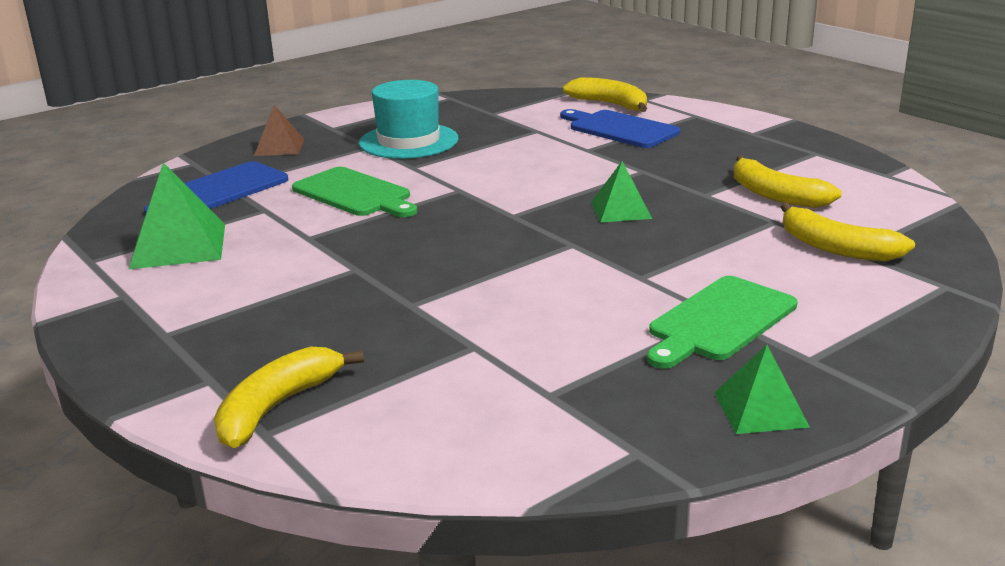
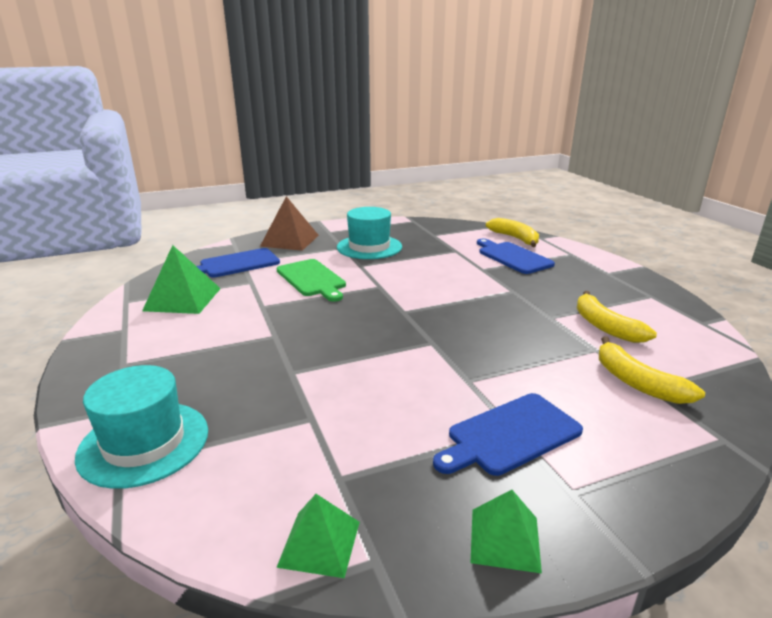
camera: 15 degrees right, 0 degrees up
yellow banana [214,347,364,448] -> turquoise hat [75,365,208,489]
brown pyramid [254,105,305,156] -> brown pyramid [260,196,319,251], size x1.61
green pyramid [591,161,652,223] -> green pyramid moved to [276,494,360,578]
green cutting board [647,276,797,369] -> blue cutting board [433,393,583,476]

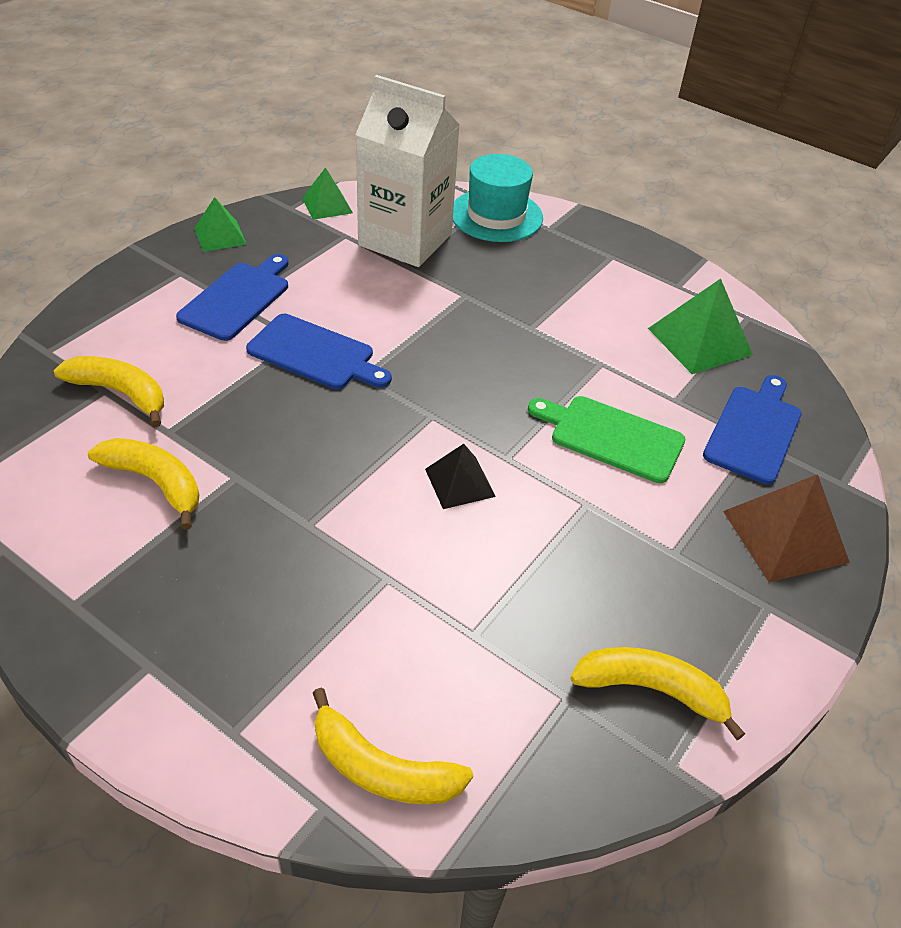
camera: 145 degrees right, 20 degrees up
turquoise hat [337,207,402,259] -> none
blue cutting board [477,239,555,274] -> blue cutting board moved to [246,314,392,389]
none -> white carton [355,75,460,267]
none -> black pyramid [425,444,496,509]
none -> yellow banana [571,647,745,740]

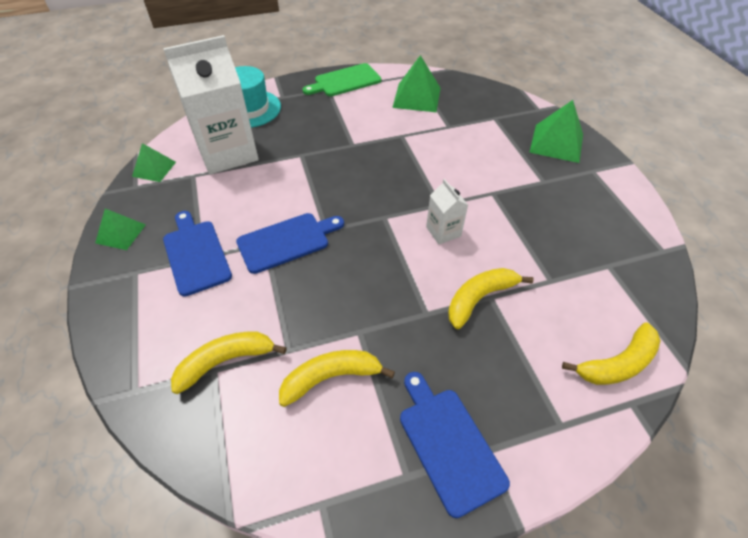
camera: 50 degrees left, 5 degrees up
black pyramid [425,444,496,509] -> white carton [426,179,468,244]
green cutting board [528,396,685,483] -> green cutting board moved to [302,63,381,96]
yellow banana [571,647,745,740] -> yellow banana moved to [448,268,534,329]
blue cutting board [703,375,802,485] -> blue cutting board moved to [400,372,510,518]
brown pyramid [723,474,850,582] -> green pyramid [529,100,583,163]

